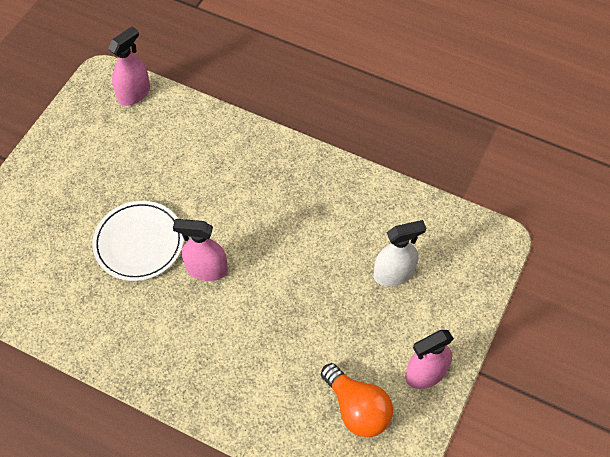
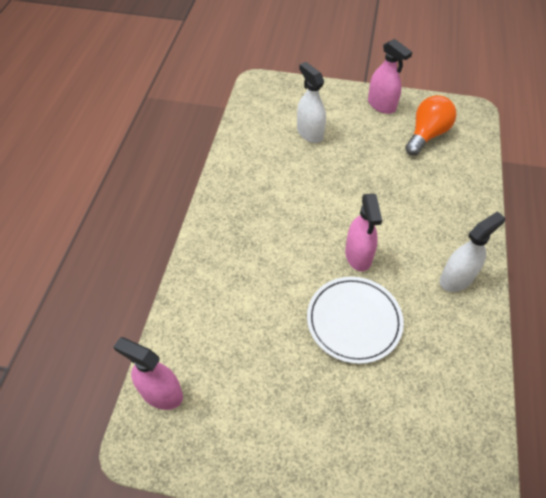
camera: 105 degrees left, 5 degrees down
none -> white spray bottle [440,211,505,292]

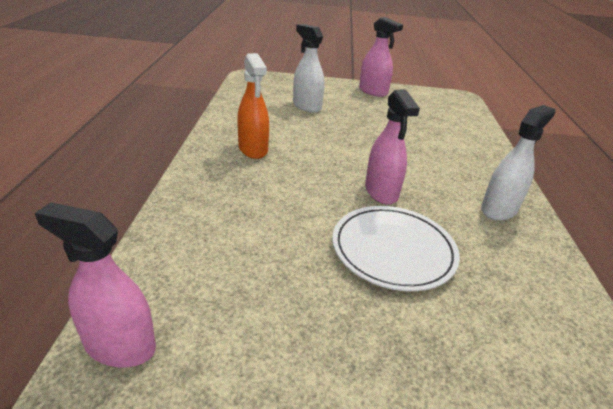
camera: 10 degrees left, 20 degrees down
orange light bulb [405,95,457,155] -> none
none -> orange spray bottle [237,53,269,159]

